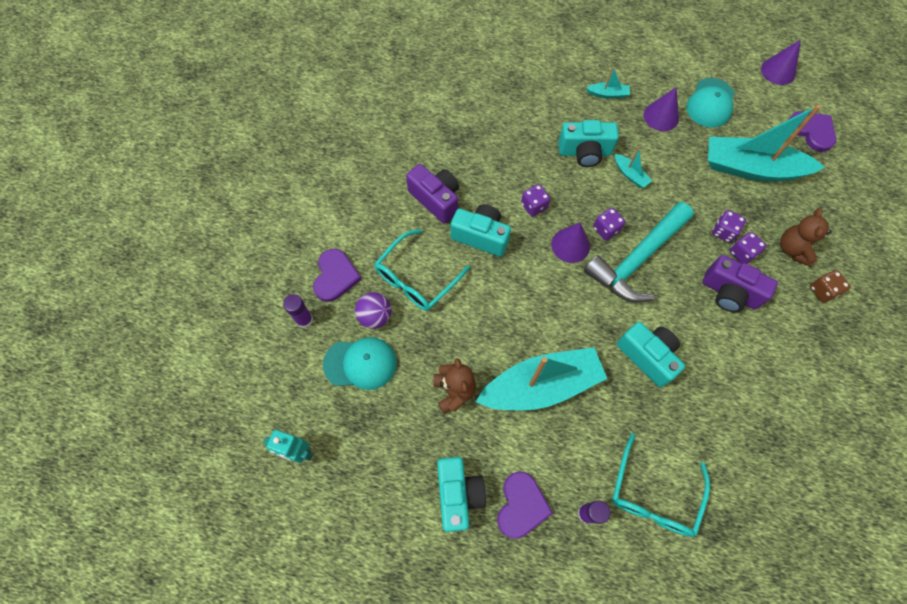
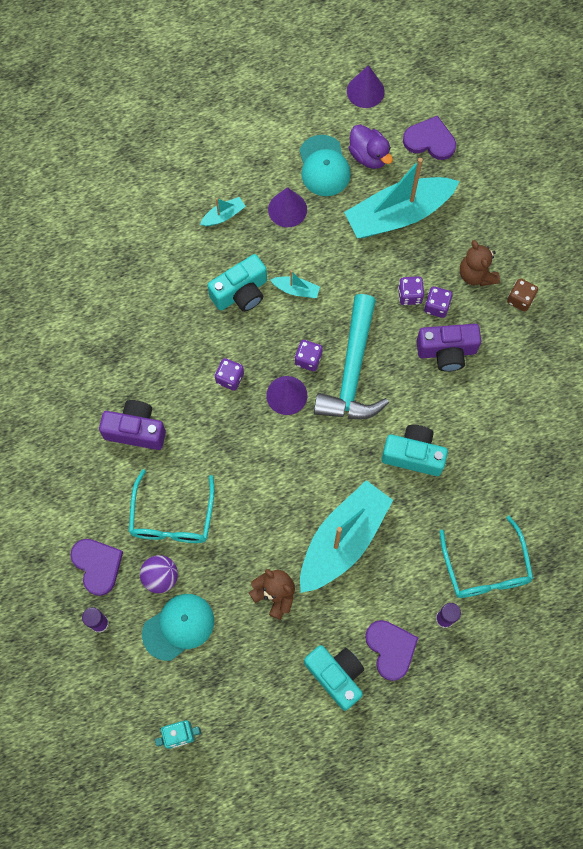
camera: 35 degrees left, 5 degrees up
turquoise camera [450,204,511,257] -> none
none -> purple duck [349,125,393,169]

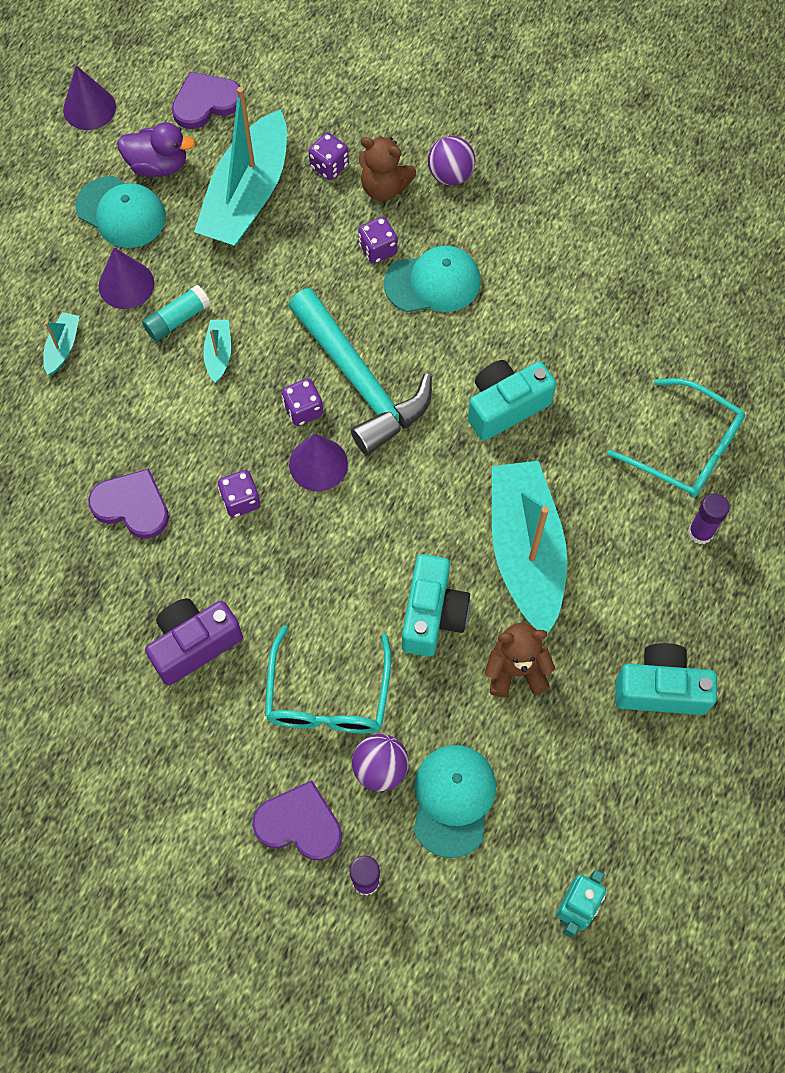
camera: 45 degrees left, 5 degrees down
turquoise glasses [129,469,214,543] -> turquoise glasses turned 45 degrees clockwise [265,625,391,734]
turquoise camera [207,254,267,312] -> turquoise camera moved to [402,554,470,656]
turquoise boat [271,271,320,298] -> turquoise boat turned 60 degrees counterclockwise [203,320,231,383]
purple heart [365,620,419,681] -> purple heart moved to [88,469,169,539]
purple dice [398,276,424,305] -> purple dice moved to [309,133,349,180]
purple camera [416,324,481,372] -> turquoise cap [384,246,481,312]
brown dice [507,278,538,311] -> purple ball [428,136,475,185]
none -> turquoise glue stick [142,285,211,341]

